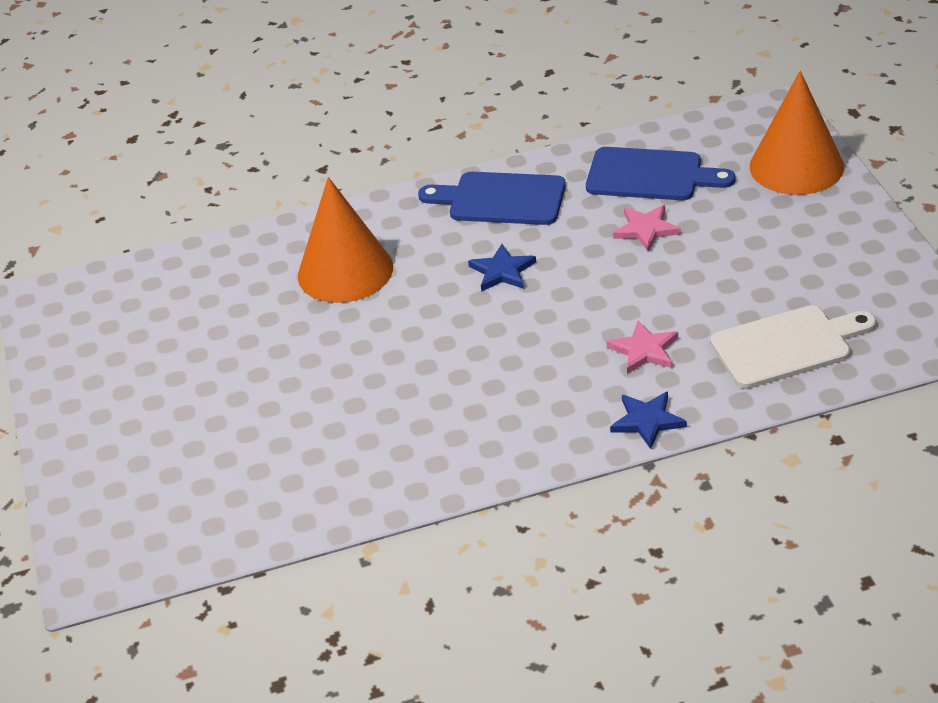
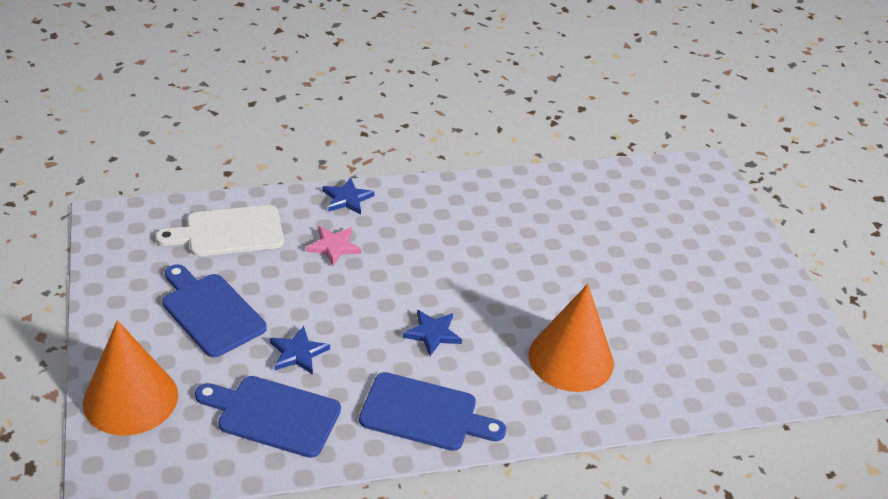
camera: 175 degrees right, 0 degrees up
pink star [613,205,681,252] -> blue star [270,326,330,375]
none -> blue cutting board [162,264,267,357]

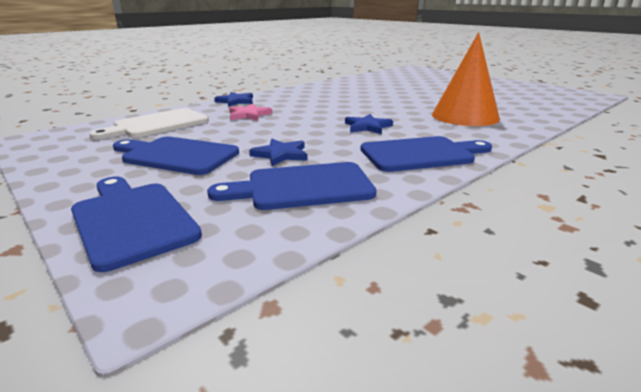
camera: 25 degrees left, 15 degrees down
orange cone [83,320,178,435] -> blue cutting board [71,177,202,272]

